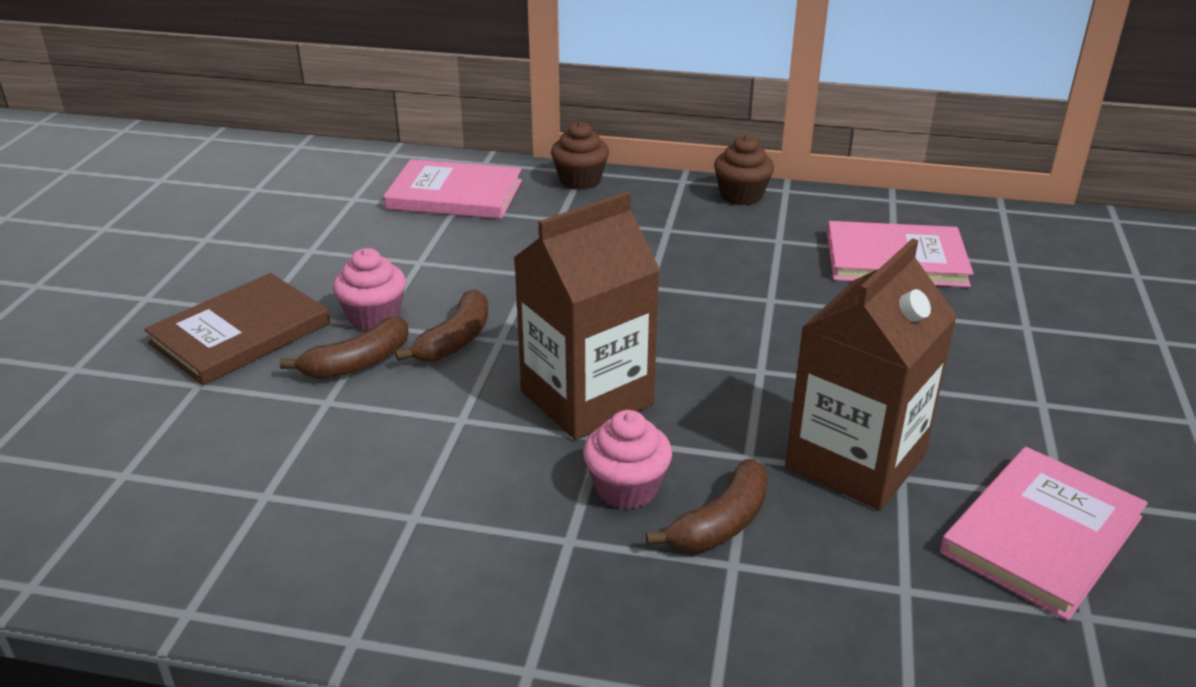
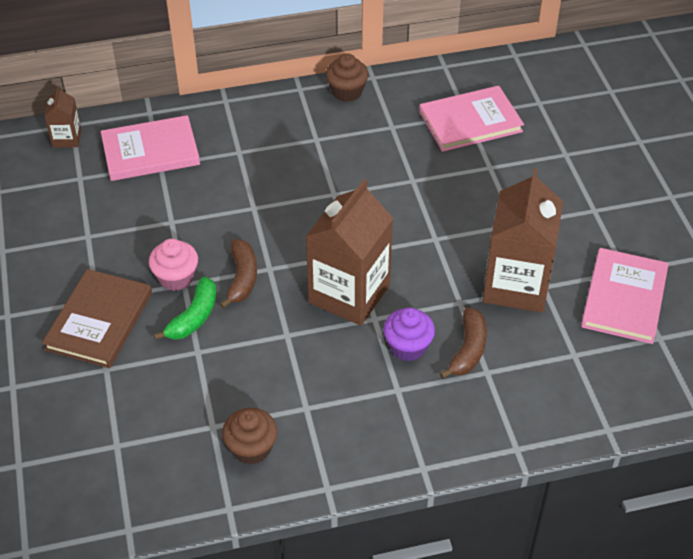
camera: 25 degrees left, 15 degrees up
brown banana [280,317,409,379] -> green banana [153,276,216,340]
brown cupcake [551,121,609,190] -> brown cupcake moved to [222,408,278,465]
pink cupcake [583,410,672,509] -> purple cupcake [383,308,435,361]
none -> brown carton [44,86,82,148]

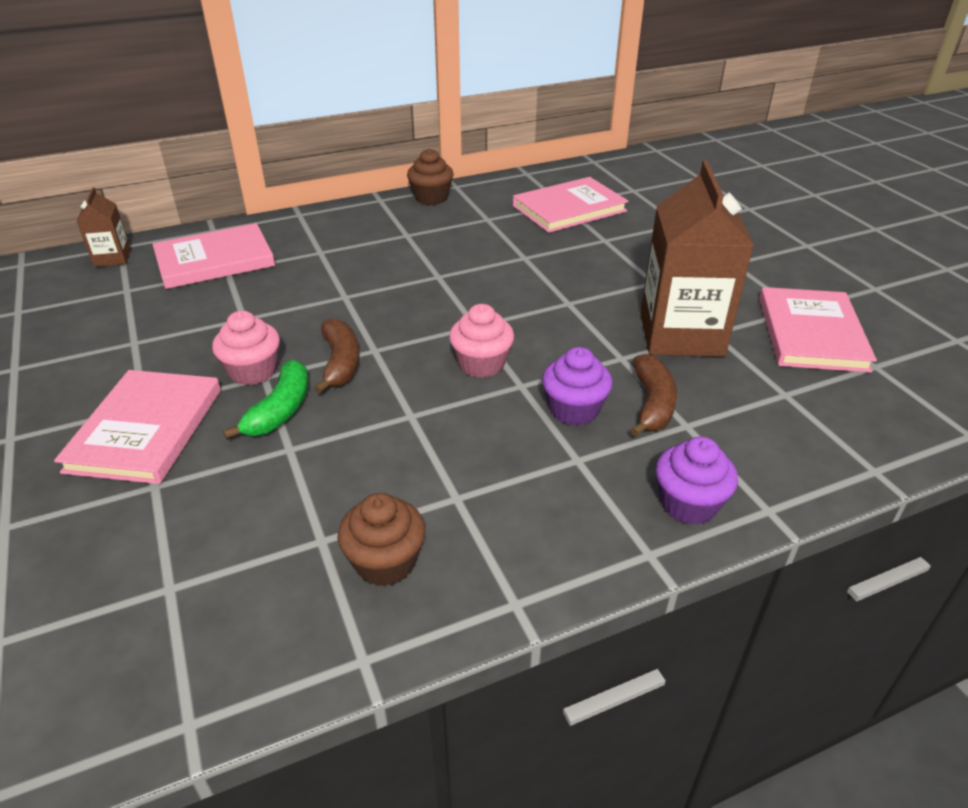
camera: 10 degrees left, 10 degrees down
brown book [42,269,152,368] -> pink book [54,370,221,484]
brown carton [306,179,393,326] -> pink cupcake [449,304,514,378]
none -> purple cupcake [656,437,738,524]

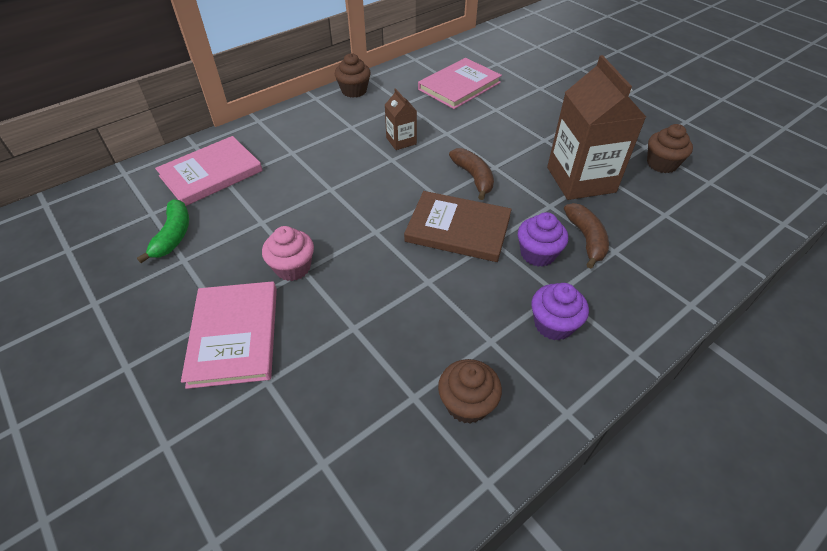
camera: 15 degrees left, 10 degrees up
brown carton [76,187,131,267] -> brown carton moved to [385,89,417,150]
green banana [223,360,309,439] -> green banana moved to [137,199,189,263]
brown banana [314,318,360,394] -> brown banana moved to [449,148,494,200]
pink cupcake [449,304,514,378] -> brown book [404,191,512,262]
purple cupcake [656,437,738,524] -> purple cupcake moved to [532,283,589,340]
pink book [759,287,877,373] -> brown cupcake [647,124,693,173]

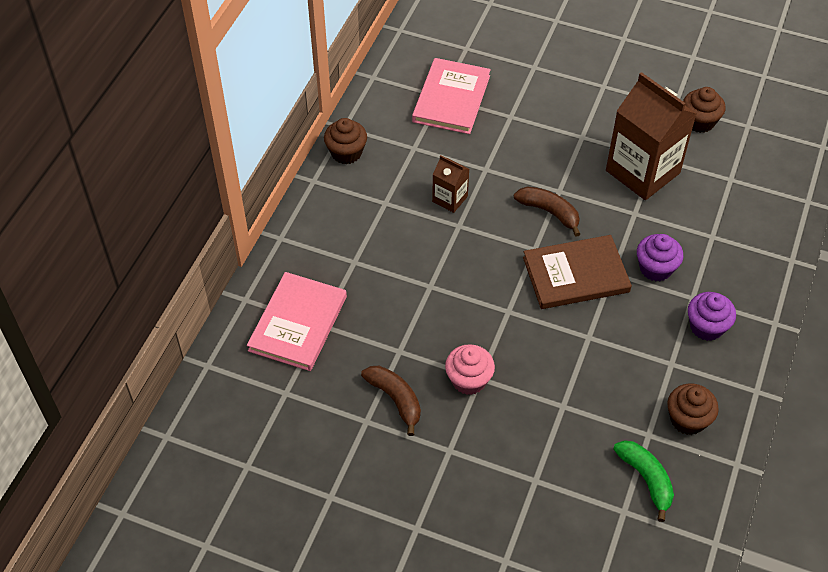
camera: 30 degrees left, 5 degrees up
green banana [137,199,189,263] -> green banana moved to [613,440,674,522]
pink book [181,281,277,389] -> none
brown banana [564,203,609,269] -> brown banana moved to [361,366,421,436]

